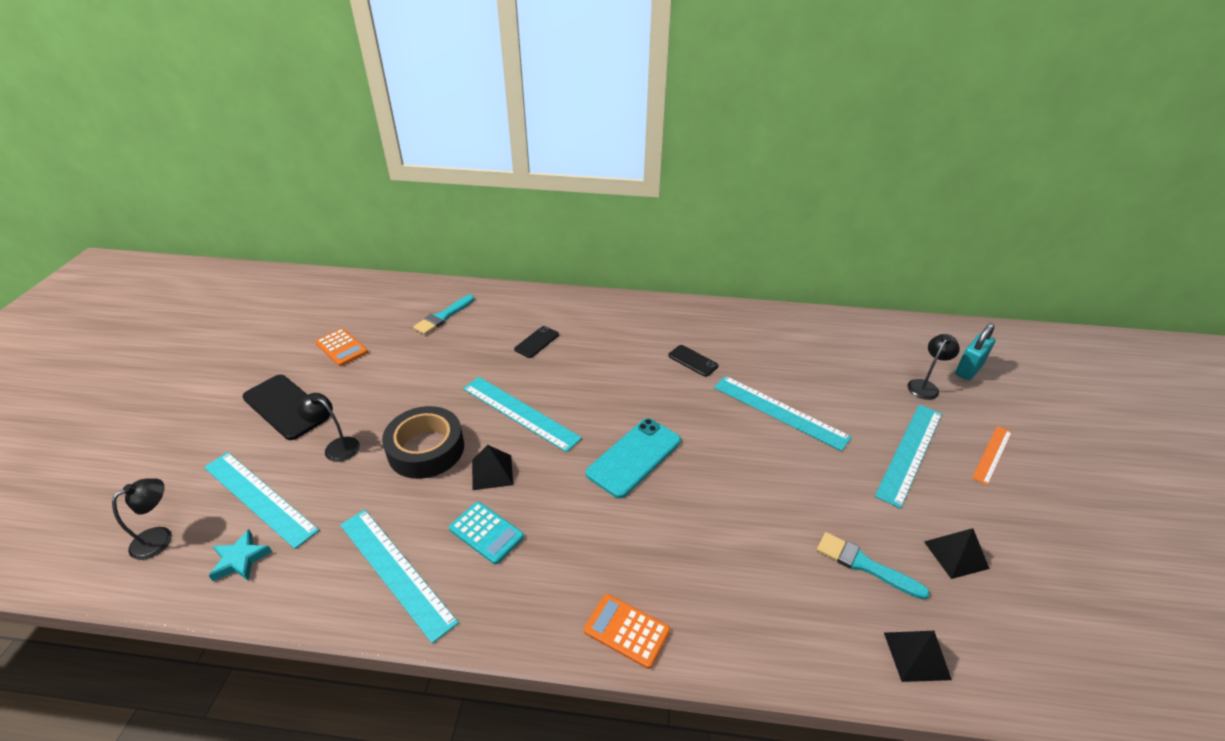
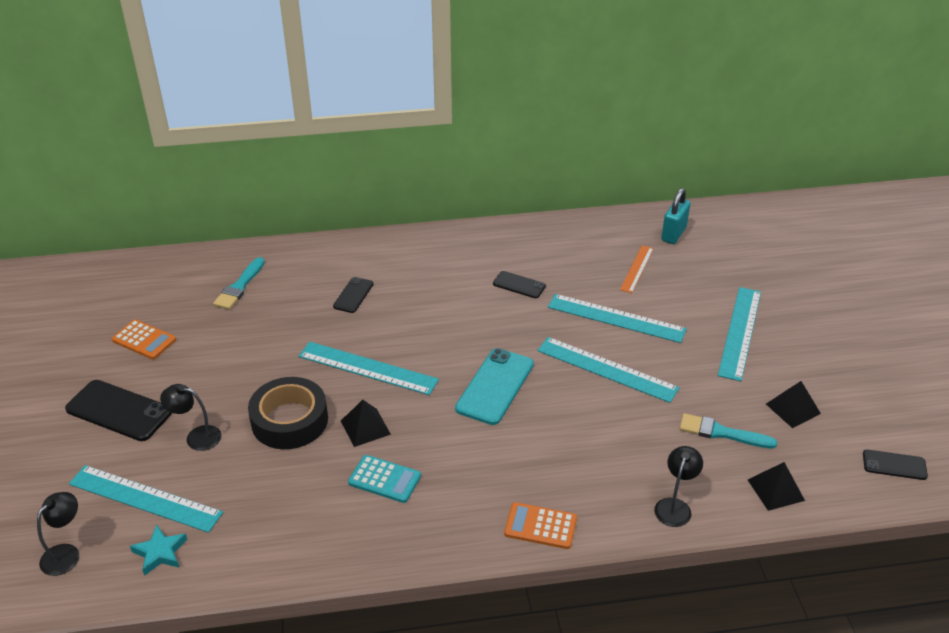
camera: 15 degrees left, 0 degrees up
turquoise ruler [340,510,459,644] -> turquoise ruler moved to [538,337,680,403]
black lamp [908,334,960,400] -> black lamp moved to [654,446,703,527]
turquoise padlock [955,324,995,380] -> turquoise padlock moved to [661,188,691,244]
orange ruler [972,426,1012,485] -> orange ruler moved to [620,245,654,293]
none -> black phone [863,449,928,480]

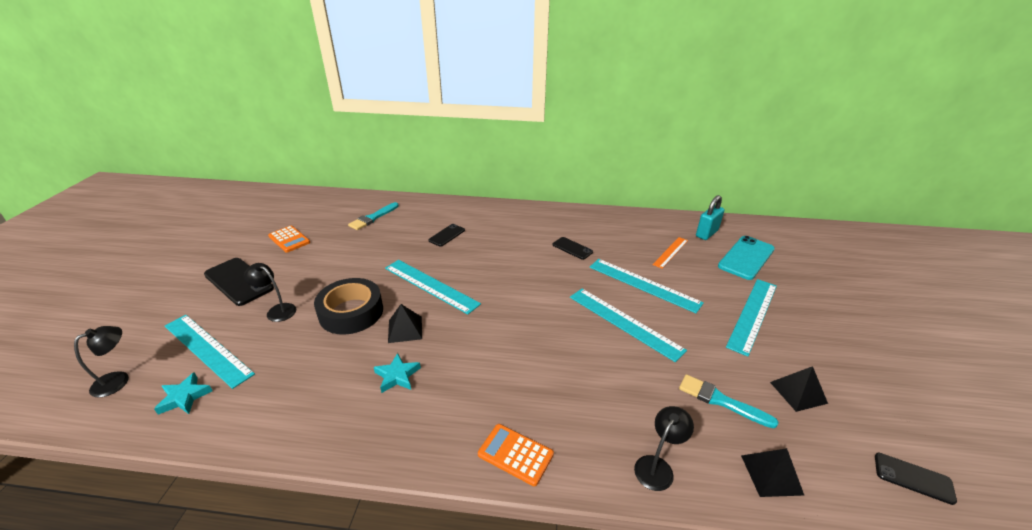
camera: 15 degrees right, 5 degrees down
turquoise calculator [348,455,421,503] -> turquoise star [374,353,421,393]
turquoise phone [455,348,534,425] -> turquoise phone moved to [718,236,775,280]

